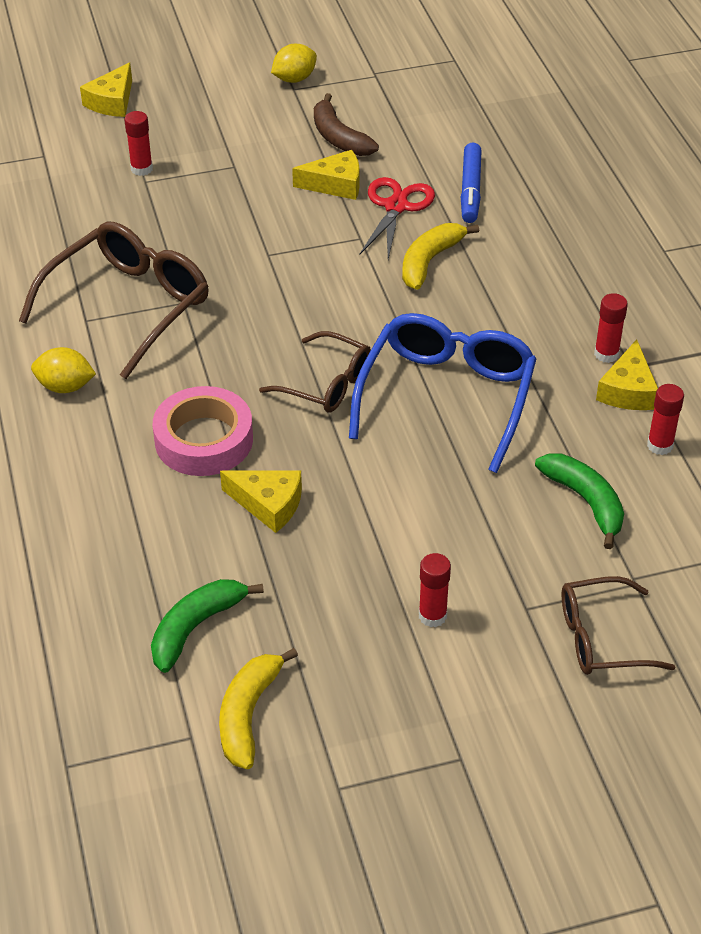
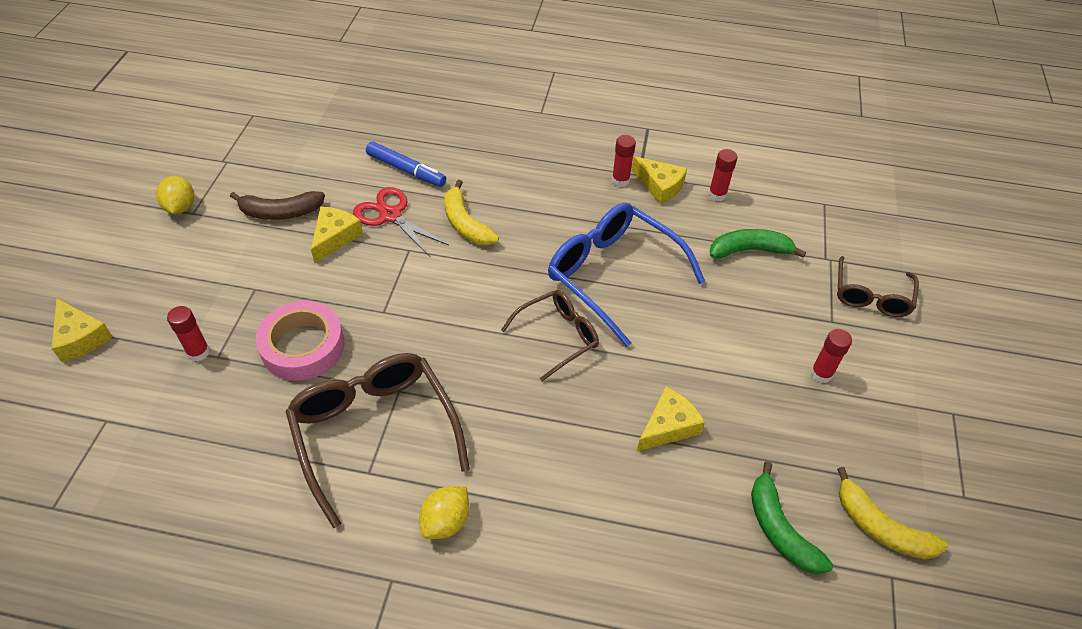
camera: 65 degrees left, 5 degrees up
pink tape [153,386,253,476] -> pink tape moved to [256,301,345,381]

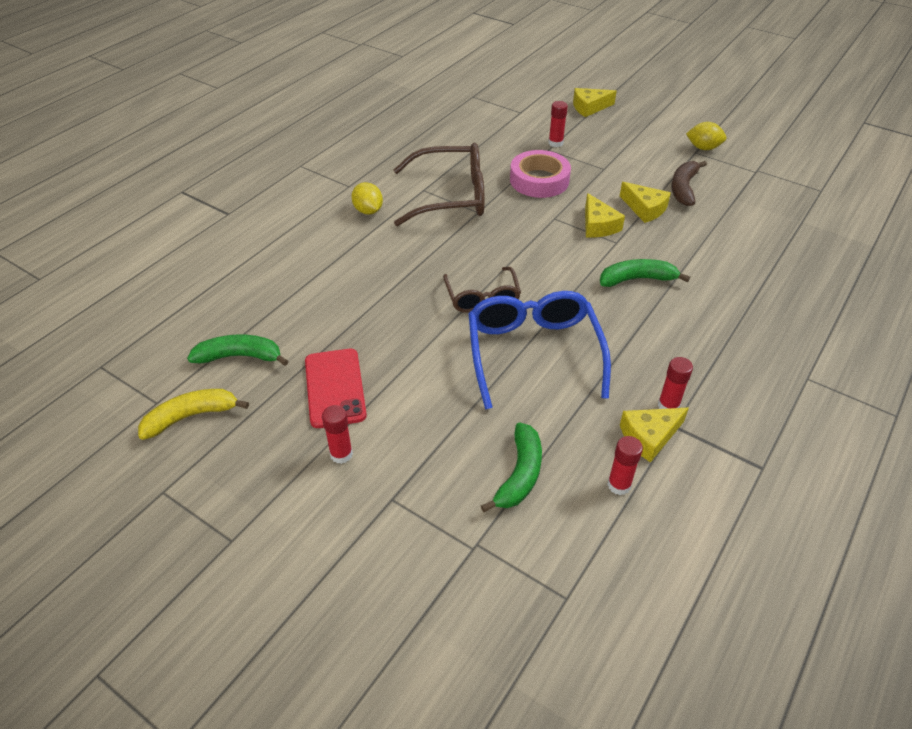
camera: 115 degrees right, 5 degrees down
red scissors [353,187,449,258] -> none
blue marker [366,142,446,187] -> none
yellow banana [445,180,499,245] -> green banana [600,259,690,287]
blue glasses [548,203,705,347] -> blue glasses turned 75 degrees counterclockwise [468,291,611,410]
yellow cheese [637,387,705,451] -> yellow cheese moved to [585,193,625,237]
brown glasses [837,256,919,317] -> none
none -> red phone [305,349,367,428]

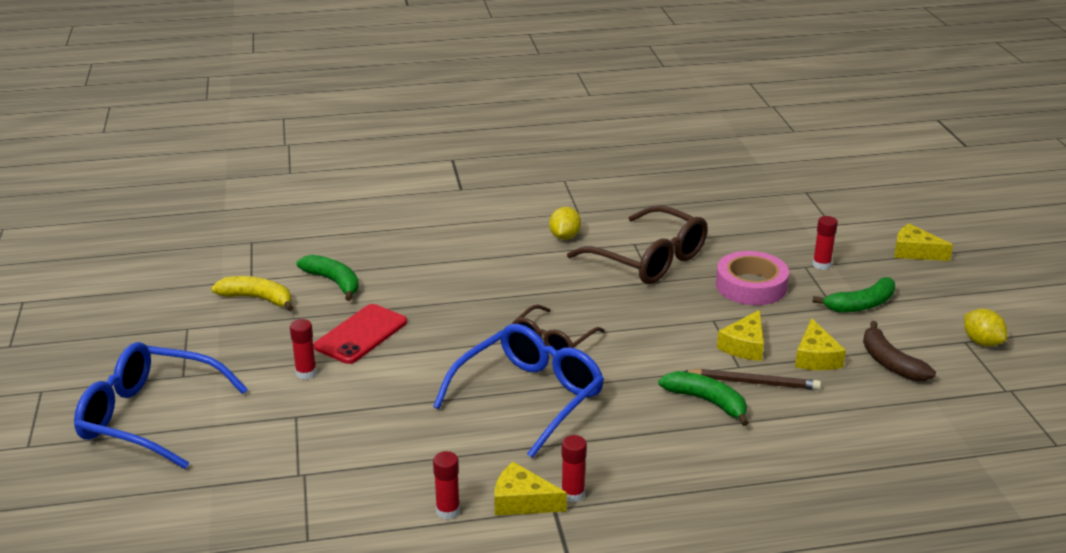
camera: 45 degrees right, 15 degrees down
green banana [481,422,542,512] -> green banana moved to [812,277,895,312]
brown banana [671,161,707,206] -> brown banana turned 90 degrees counterclockwise [863,321,936,381]
none -> blue glasses [74,342,248,469]
none -> brown pencil [682,369,821,390]

